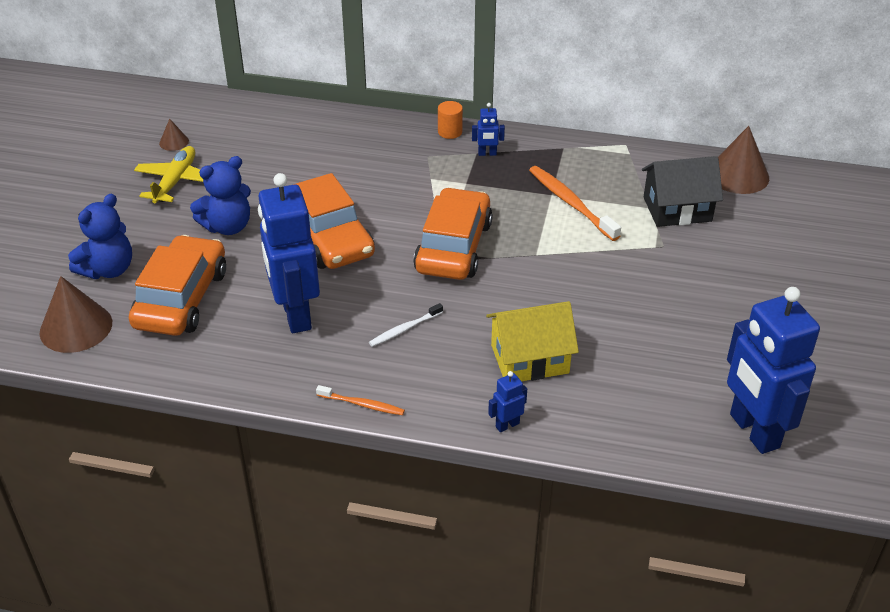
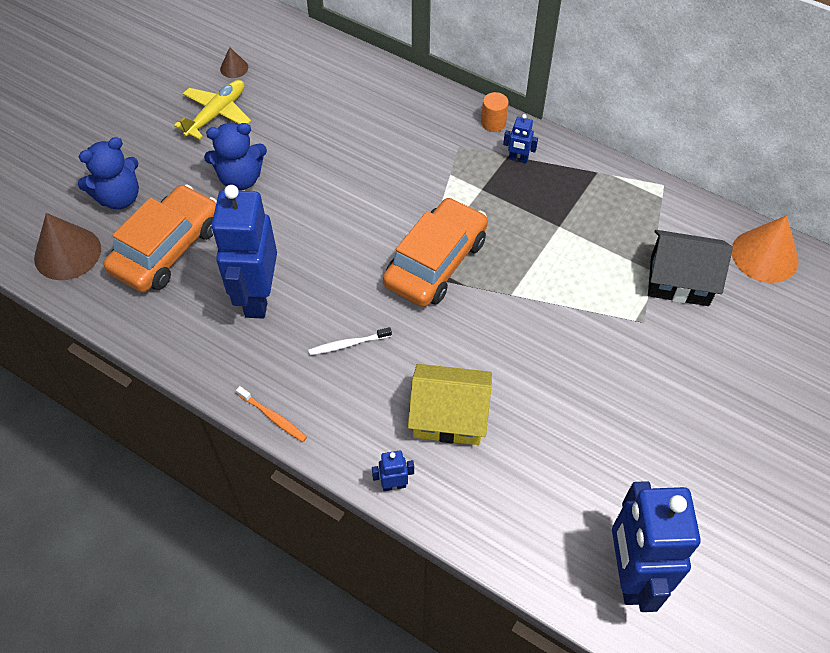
camera: 20 degrees right, 15 degrees up
orange car [293,173,375,269] -> none
orange toothbrush [529,166,621,241] -> none
brown cone [718,126,769,194] -> orange cone [732,215,799,283]

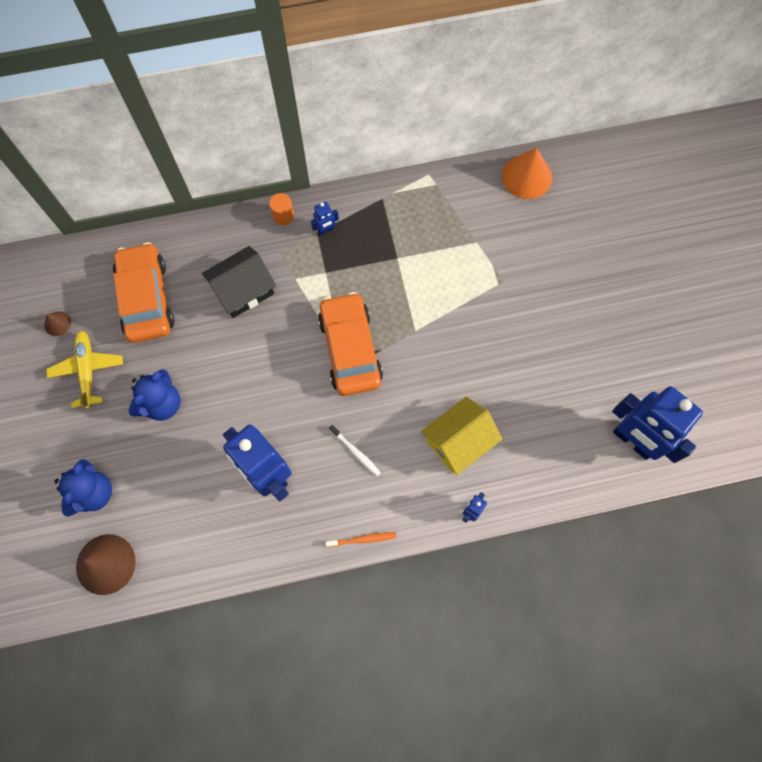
camera: 45 degrees left, 15 degrees up
orange car [103,185,217,292] -> orange car moved to [113,242,175,343]
white toothbrush [309,327,392,355] -> white toothbrush turned 75 degrees counterclockwise [329,425,381,476]
black house [648,230,733,306] -> black house moved to [202,246,276,318]

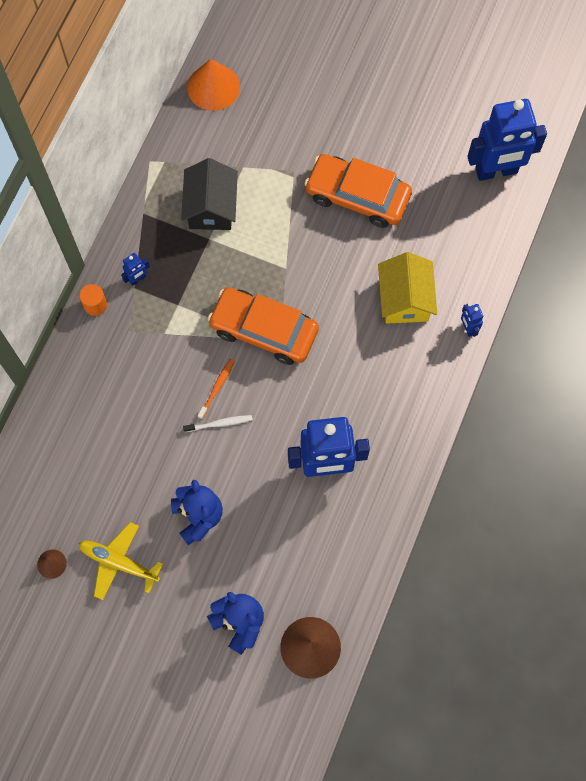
camera: 55 degrees left, 0 degrees up
orange car [113,242,175,343] -> orange car moved to [305,154,412,228]
black house [202,246,276,318] -> black house moved to [181,158,238,230]
blue robot [311,202,339,236] -> blue robot turned 45 degrees clockwise [121,253,150,286]
orange toothbrush [325,532,397,547] -> orange toothbrush moved to [198,359,235,419]
white toothbrush [329,425,381,476] -> white toothbrush moved to [183,415,253,432]

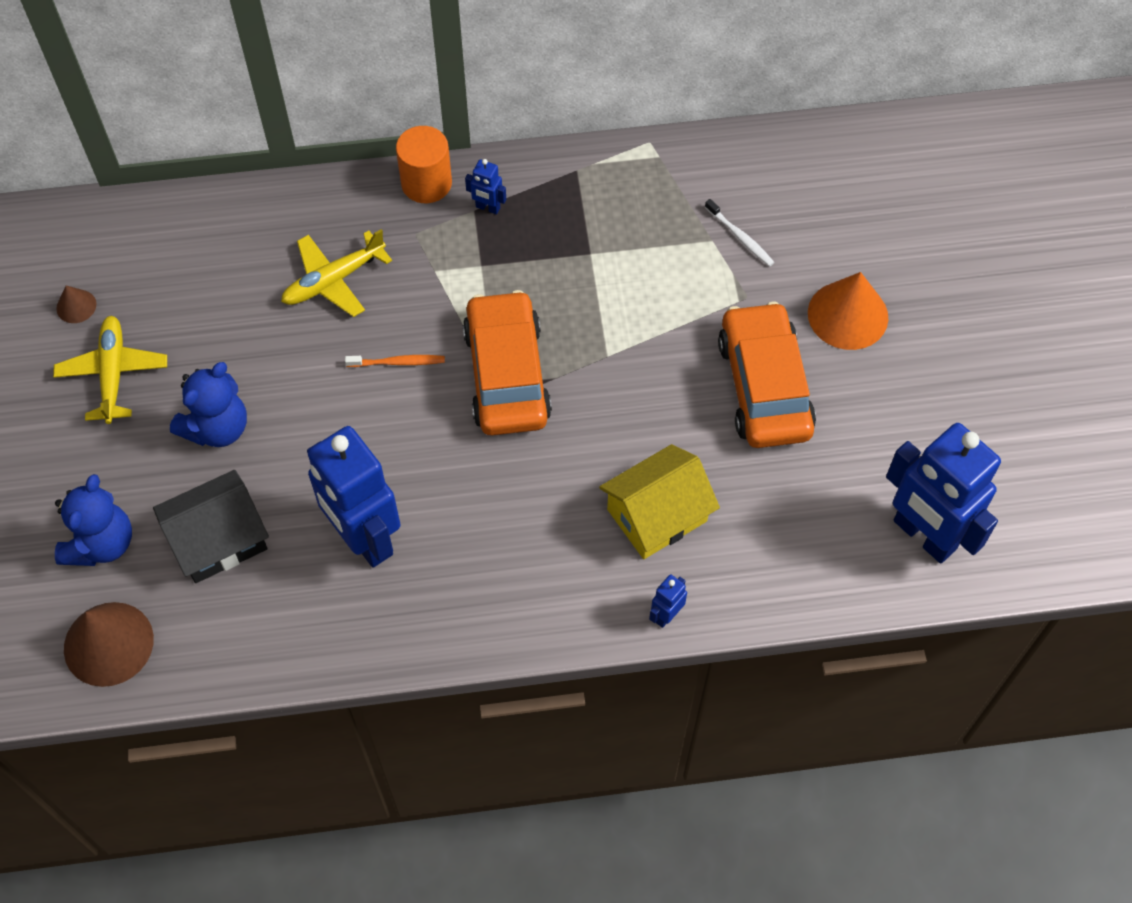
camera: 60 degrees right, 10 degrees down
orange cylinder [80,284,107,316] -> orange cylinder [396,126,452,203], size x1.57
black house [181,158,238,230] -> black house moved to [153,470,269,583]
white toothbrush [183,415,253,432] -> white toothbrush moved to [705,199,775,267]
orange cone [187,59,240,111] -> orange cone moved to [808,272,888,350]
none -> yellow plane [281,229,392,317]

